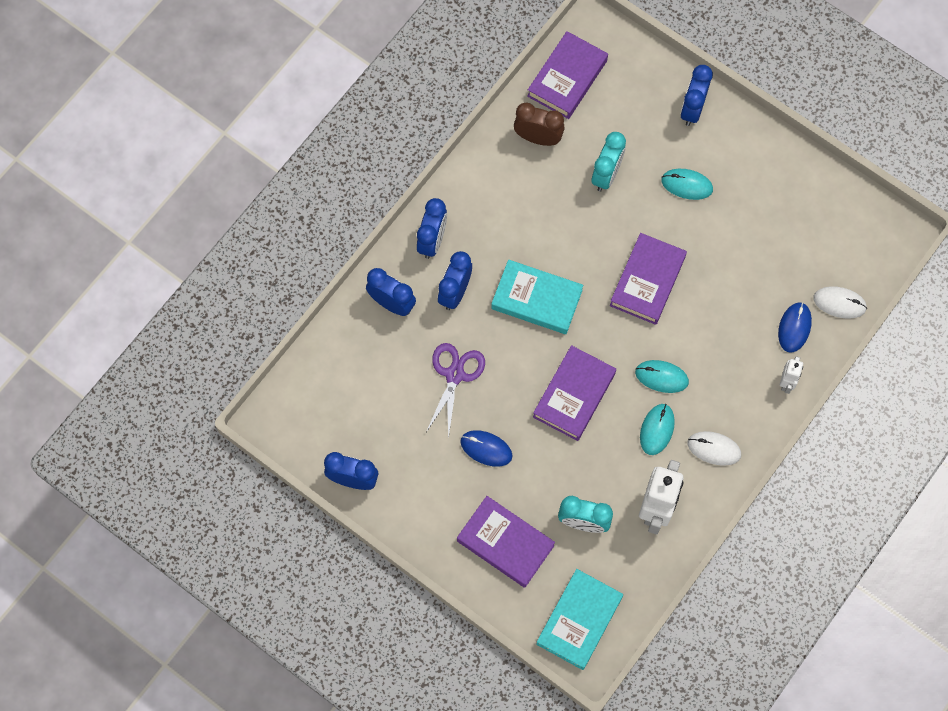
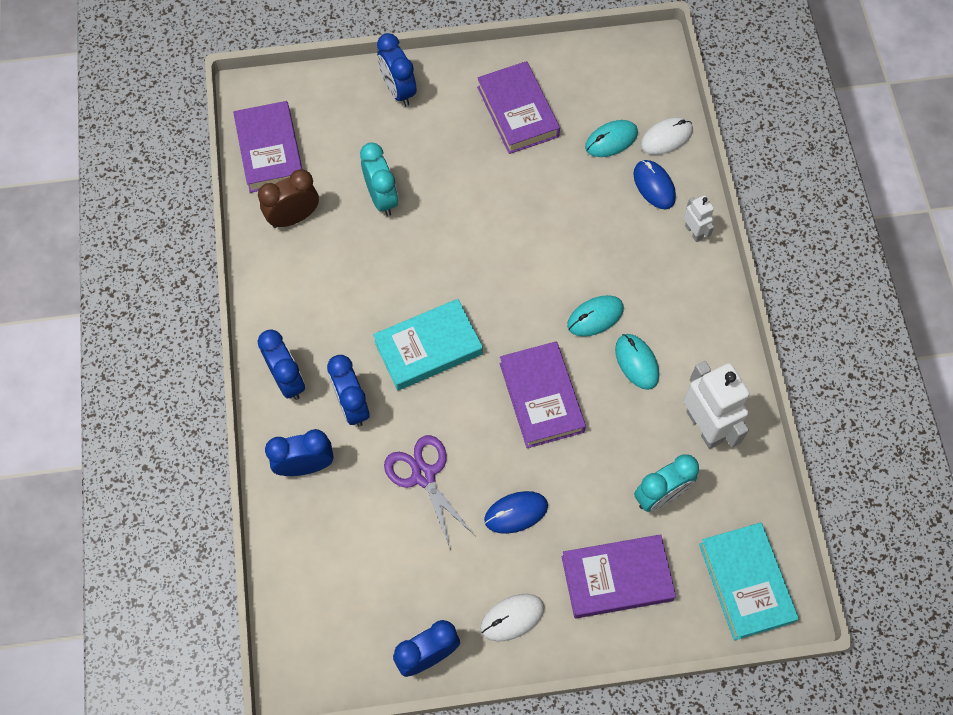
camera: 45 degrees left, 5 degrees down
purple book [610,233,687,325] -> purple book moved to [477,61,560,154]
turquoise mouse [661,169,713,200] -> turquoise mouse moved to [585,120,638,157]
white mouse [687,431,741,466] -> white mouse moved to [480,594,544,642]

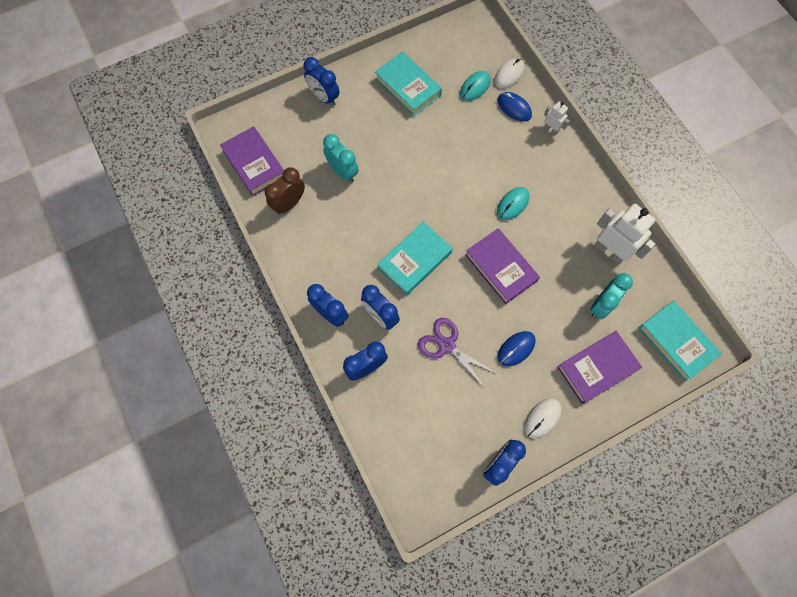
camera: 20 degrees left, 5 degrees up
purple book [477,61,560,154] -> turquoise book [375,51,442,116]
turquoise mouse [615,334,659,390] -> none

